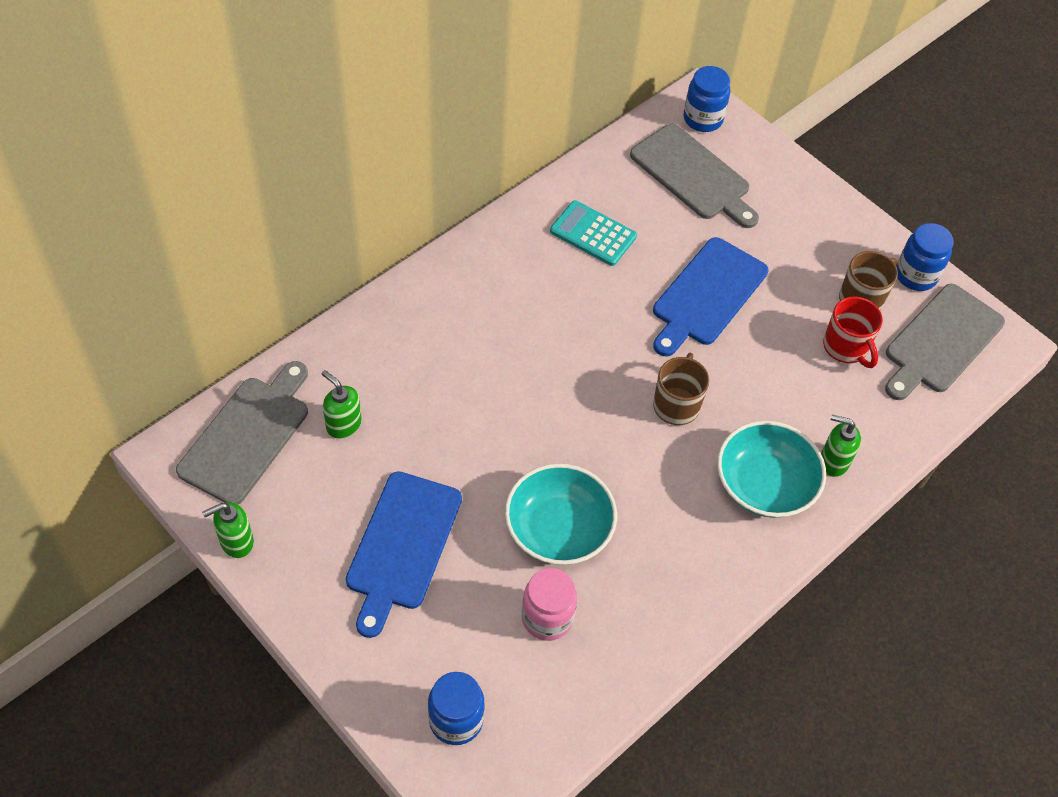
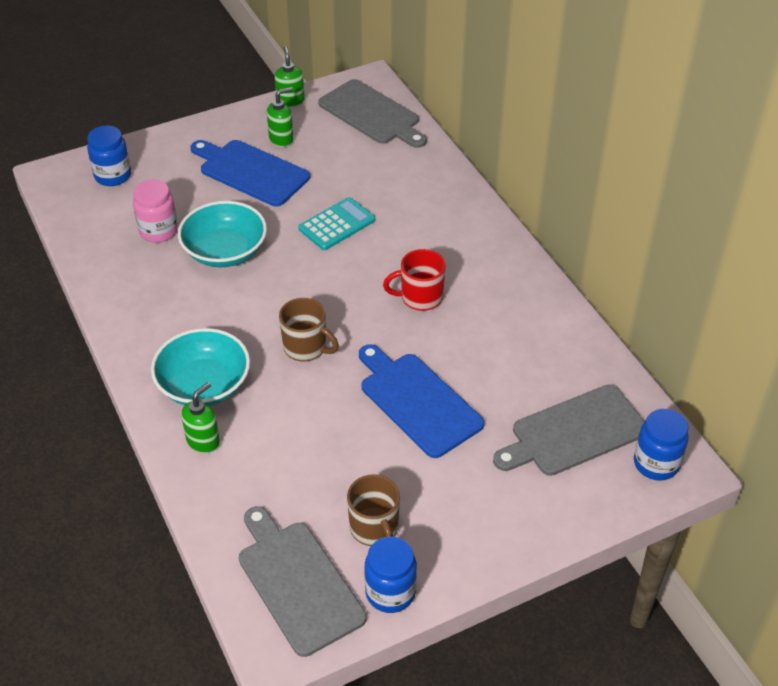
camera: 110 degrees right, 10 degrees down
green soap dispenser [322,370,362,439] -> green soap dispenser moved to [267,87,293,147]
turquoise calculator [550,200,637,266] -> turquoise calculator moved to [298,197,375,250]
red mug [823,297,883,368] -> red mug moved to [383,249,446,311]

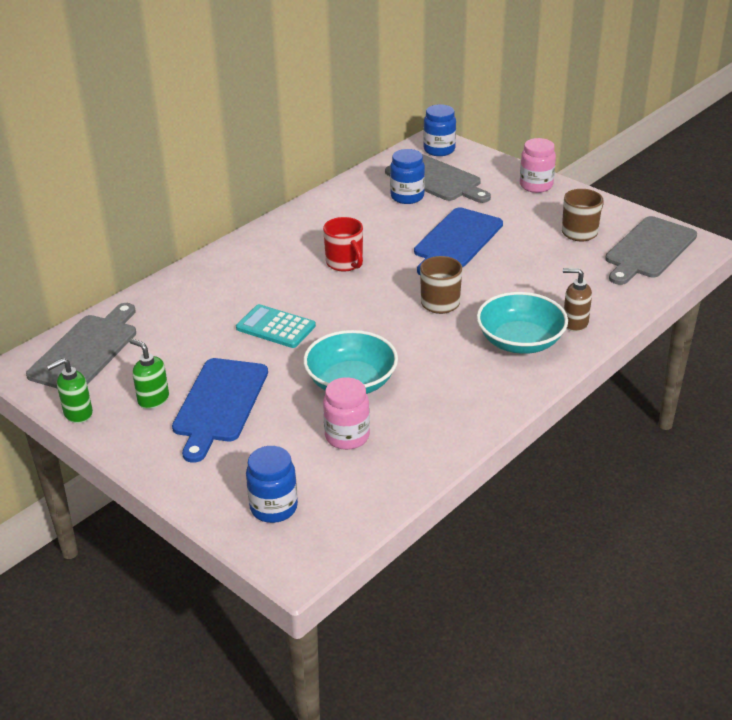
camera: 110 degrees left, 10 degrees down
green soap dispenser [181,382,220,453] -> brown soap dispenser [563,268,592,332]
blue jar [364,536,417,613] -> blue jar moved to [390,149,425,204]
none -> pink jar [520,138,556,193]

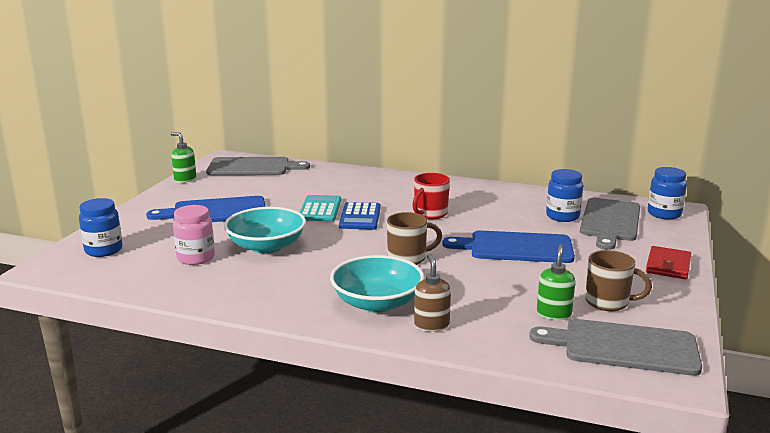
camera: 65 degrees right, 15 degrees down
green soap dispenser [129,339,169,409] -> green soap dispenser moved to [537,244,575,320]
pink jar [520,138,556,193] -> red wallet [646,246,691,279]
none -> blue calculator [339,202,381,230]

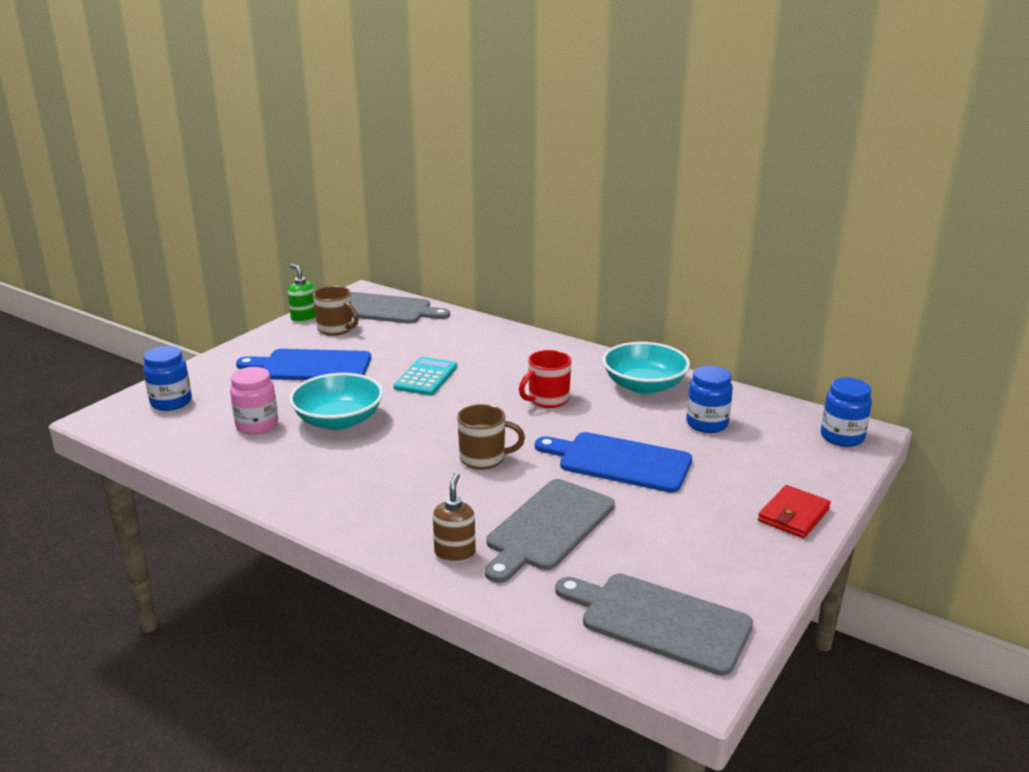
camera: 15 degrees right, 5 degrees up
turquoise bowl [330,255,424,312] -> turquoise bowl moved to [602,342,690,394]
blue calculator [339,202,381,230] -> none
green soap dispenser [537,244,575,320] -> none
grey cutting board [580,198,640,250] -> grey cutting board moved to [485,479,615,583]
brown mug [585,250,652,311] -> brown mug moved to [313,286,359,336]

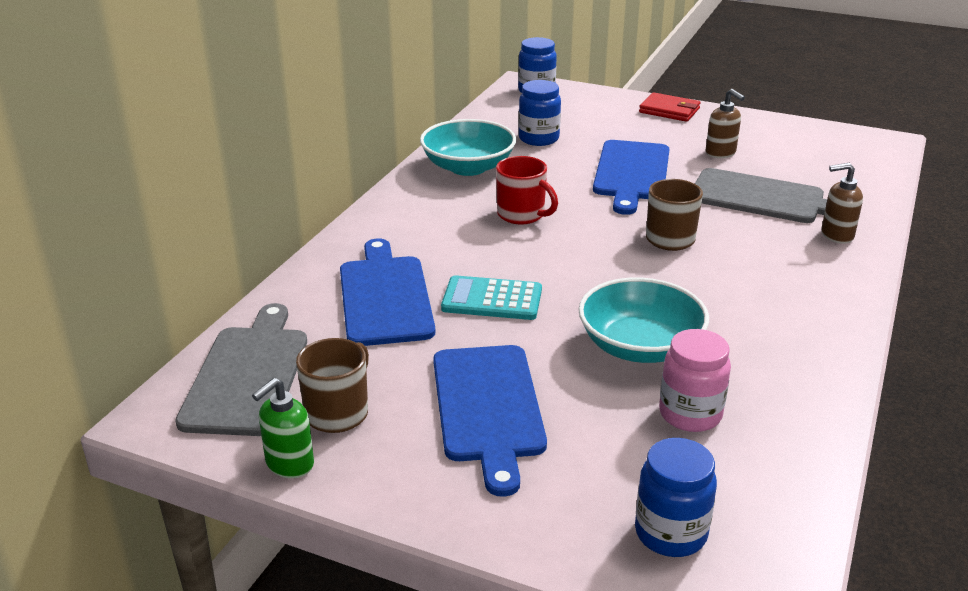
camera: 100 degrees left, 5 degrees up
grey cutting board [555,574,753,676] -> none
none -> blue cutting board [340,238,435,346]
none -> brown soap dispenser [705,89,745,158]

